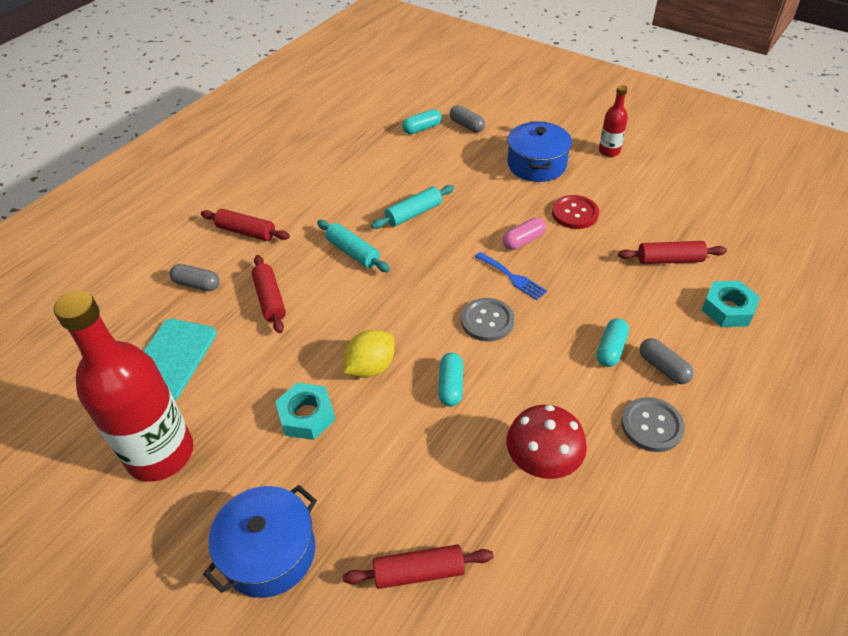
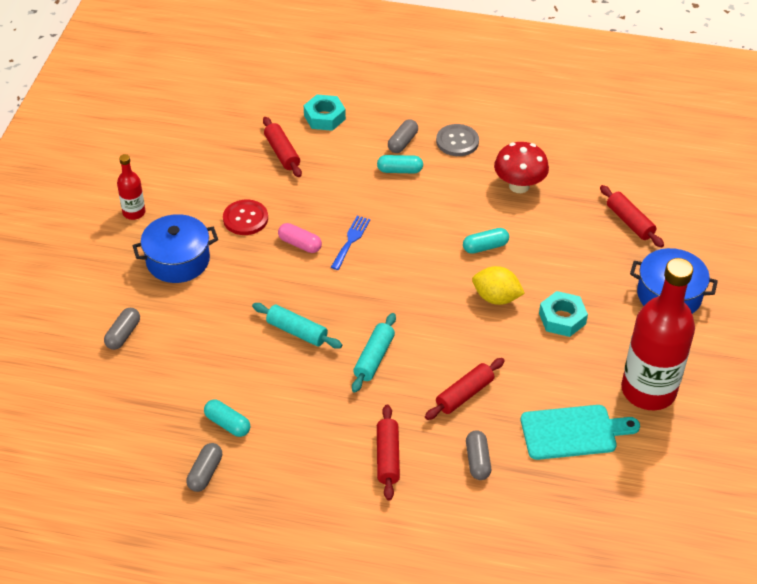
camera: 115 degrees left, 0 degrees up
turquoise capsule [402,109,442,134] -> turquoise capsule moved to [204,400,250,437]
grey button [461,298,514,341] -> none
none -> grey capsule [186,443,222,492]

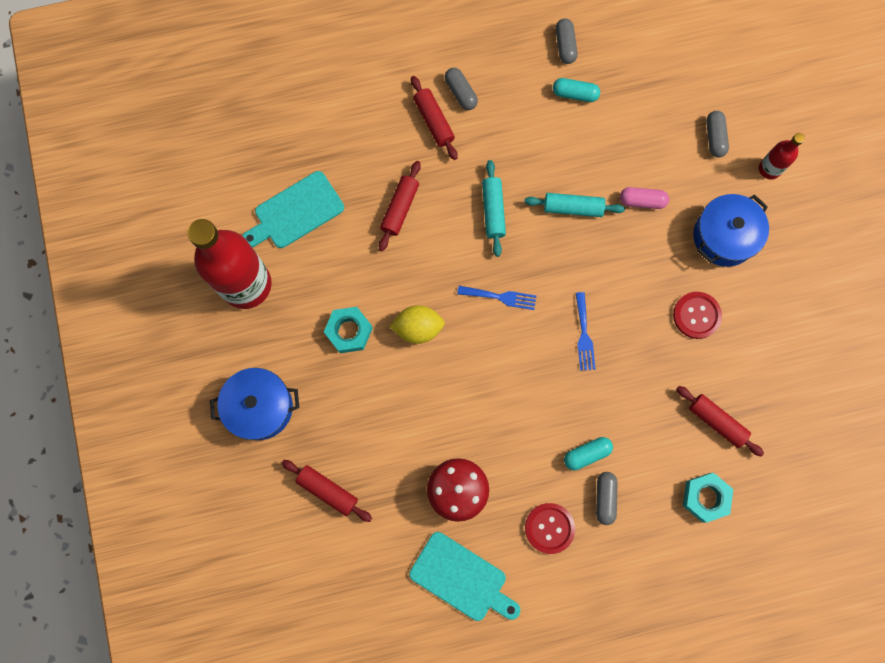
camera: 155 degrees right, 30 degrees up
red bottle [117,154,145,220] -> red bottle moved to [759,133,805,180]
pink capsule [278,223,322,253] -> pink capsule moved to [620,187,669,209]
grey button [436,124,479,156] -> red button [525,503,575,554]
turquoise capsule [463,228,509,254] -> none
grey capsule [466,430,491,480] -> grey capsule moved to [445,68,478,110]
none -> turquoise cutting board [409,532,520,621]
none -> blue fork [457,286,536,310]

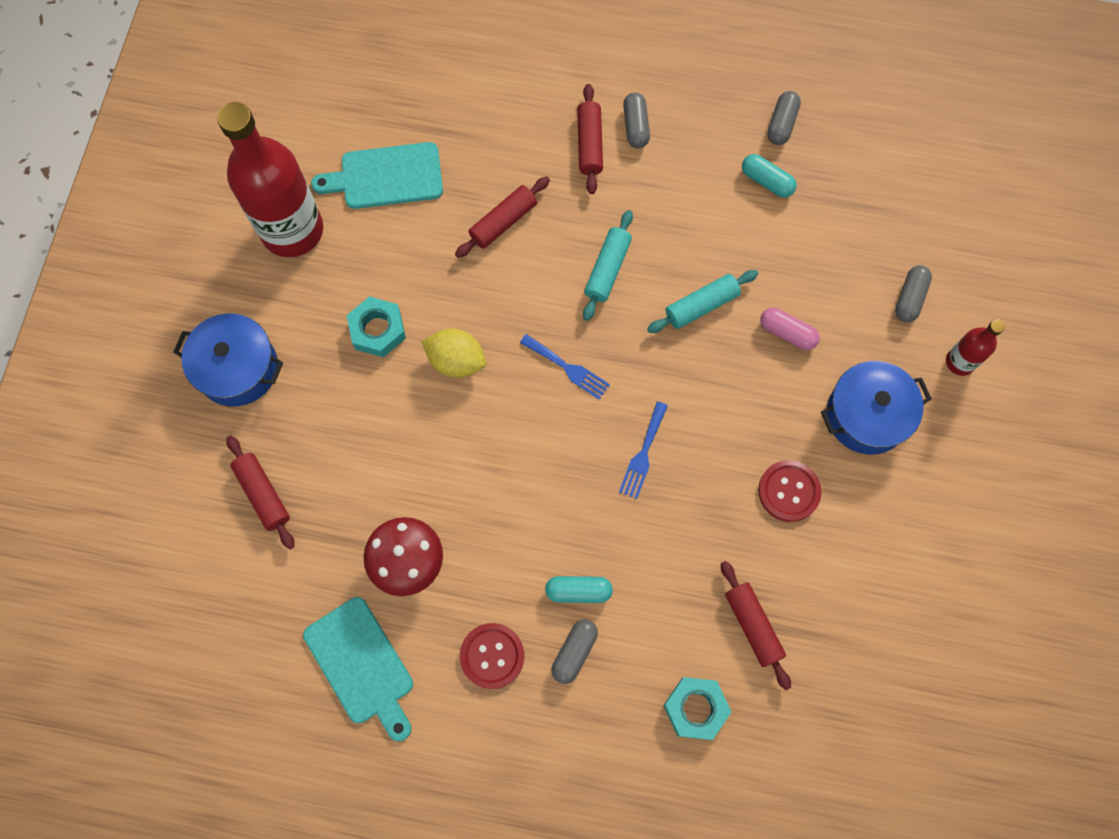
camera: 25 degrees right, 5 degrees down
turquoise rolling pin [524,193,625,217] -> turquoise rolling pin turned 60 degrees counterclockwise [647,270,758,333]

